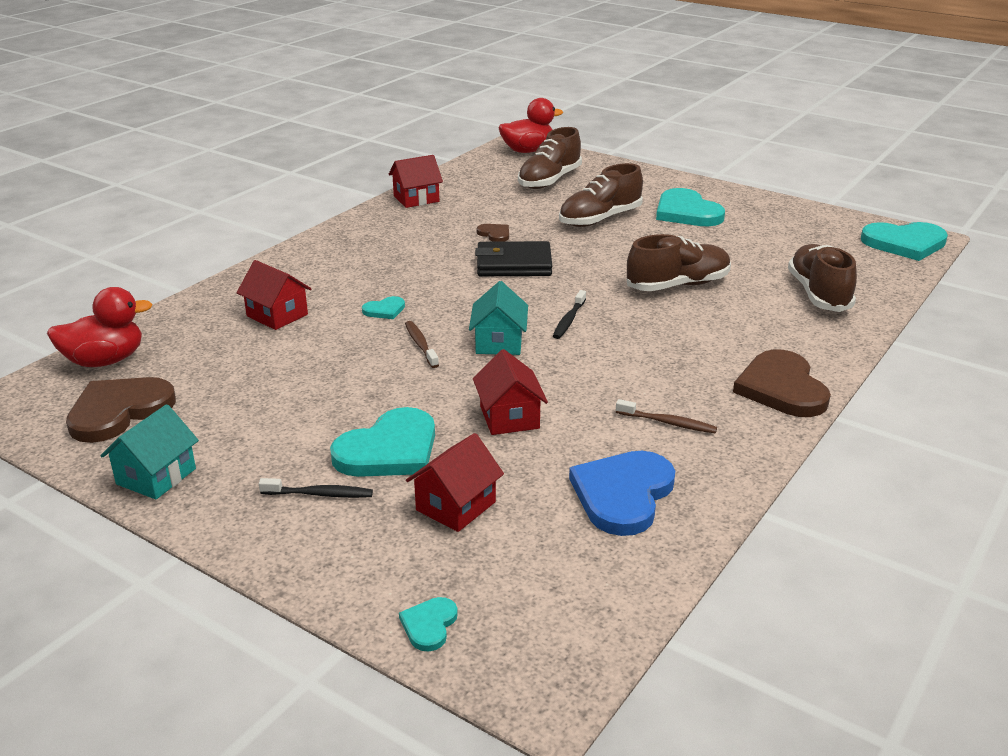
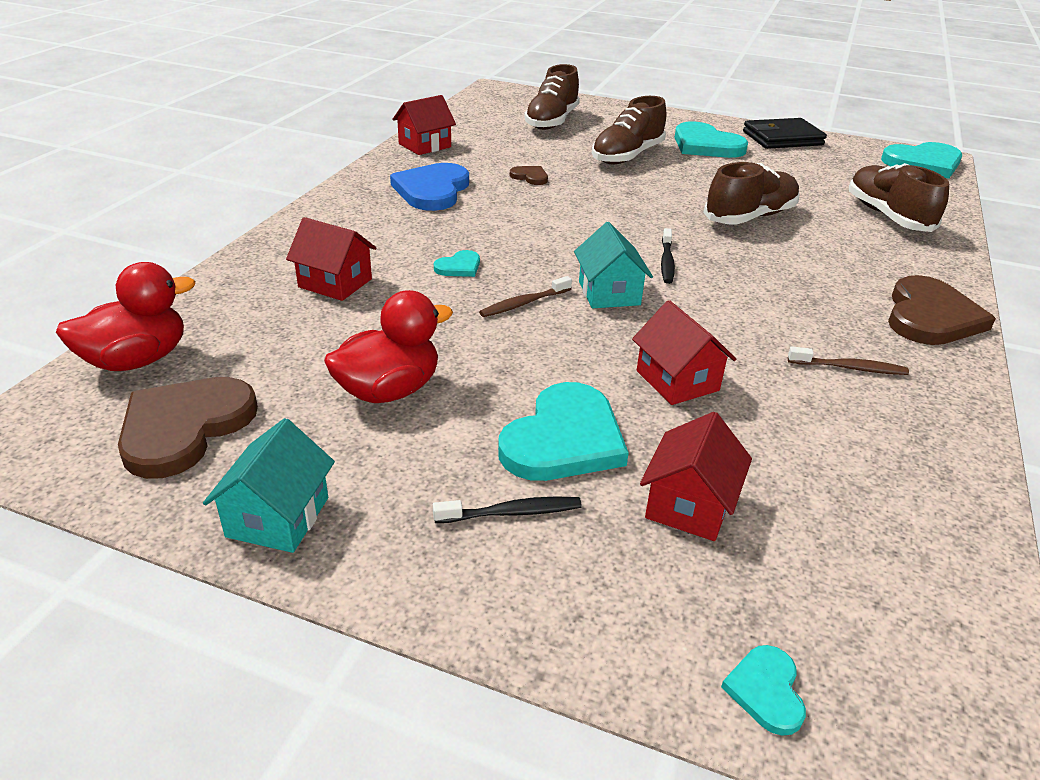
camera: 15 degrees left, 5 degrees up
brown toothbrush [405,321,439,368] -> brown toothbrush turned 90 degrees counterclockwise [479,276,572,317]
black wallet [475,241,552,276] -> black wallet moved to [743,118,827,149]
red duck [498,98,563,153] -> red duck moved to [324,290,453,403]
blue heart [569,451,675,536] -> blue heart moved to [390,163,469,211]
brown heart [733,350,831,417] -> brown heart turned 135 degrees counterclockwise [888,275,996,345]

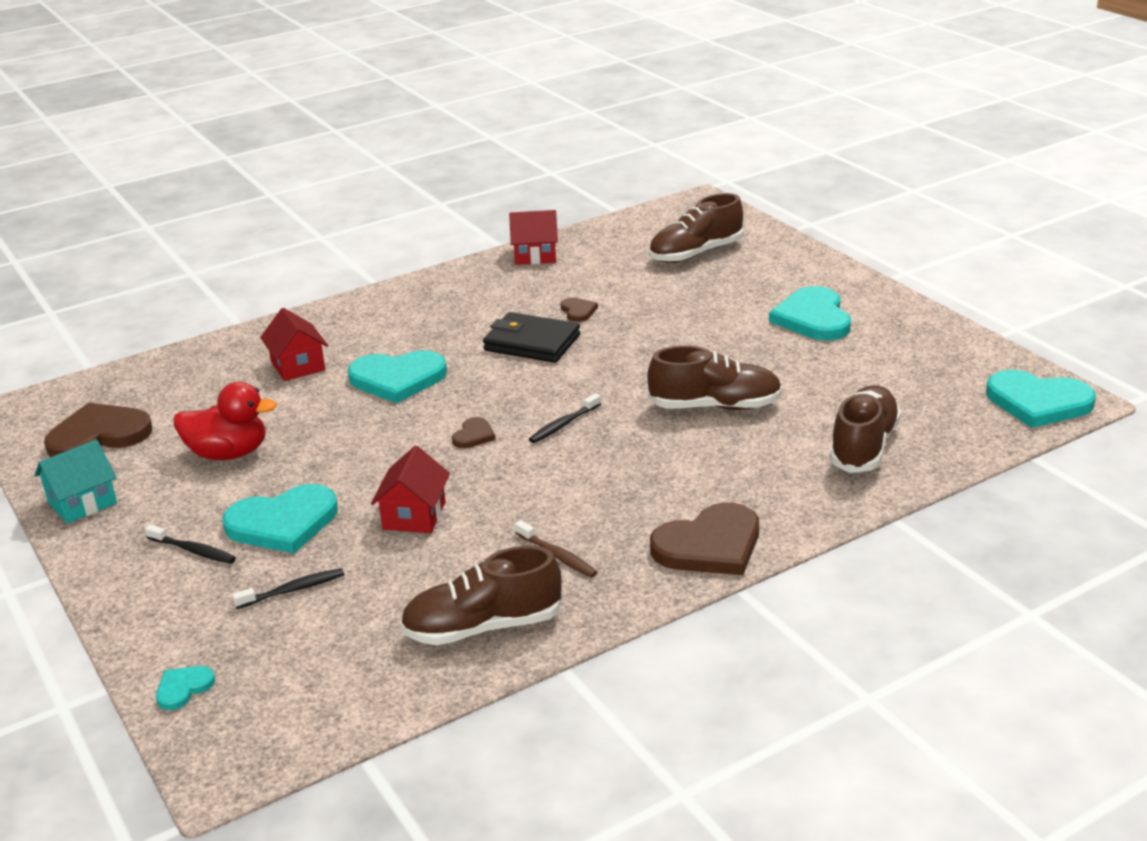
camera: 40 degrees right, 5 degrees down
red duck [56,262,195,371] -> none
blue heart [390,163,469,211] -> none
turquoise heart [434,250,480,277] -> turquoise heart [348,350,447,403], size x2.11
brown toothbrush [479,276,572,317] -> none
turquoise house [574,222,653,308] -> brown heart [452,417,496,448]
brown shoe [592,96,666,164] -> brown shoe moved to [400,546,563,645]
red house [640,412,752,541] -> black toothbrush [232,568,344,609]
black wallet [743,118,827,149] -> black wallet moved to [483,312,580,363]

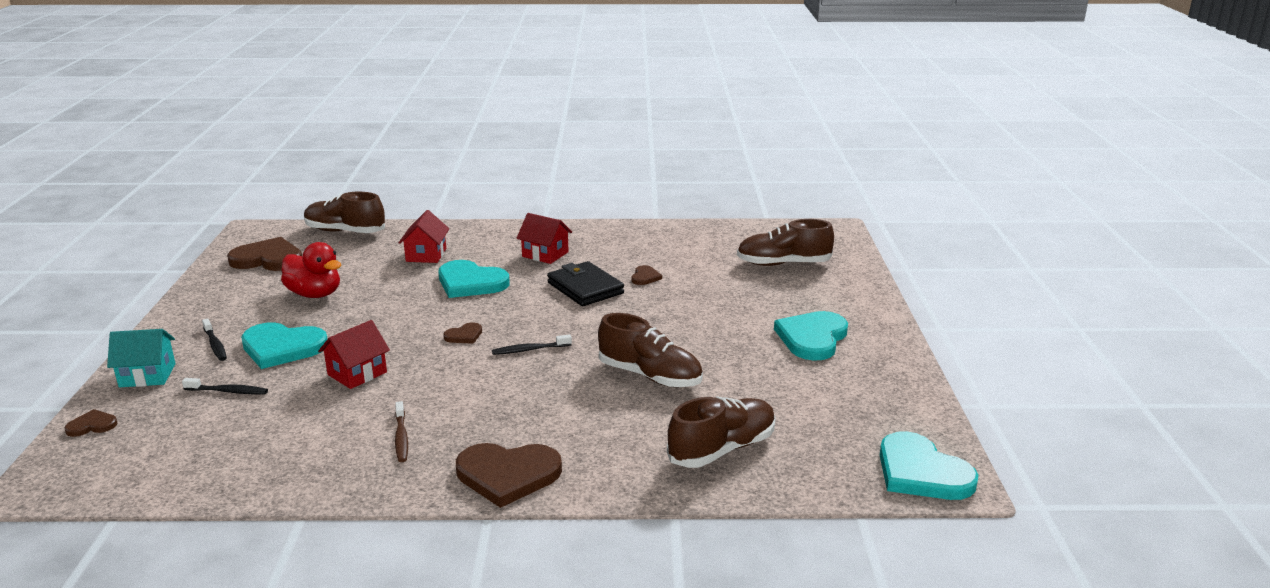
camera: 30 degrees right, 5 degrees down
turquoise house [35,440,117,524] -> turquoise house moved to [107,329,176,387]
turquoise heart [156,666,215,710] -> brown heart [65,409,117,437]
brown shoe [400,546,563,645] -> brown shoe moved to [304,192,385,233]
red house [509,210,558,265] -> red house moved to [517,213,572,264]

